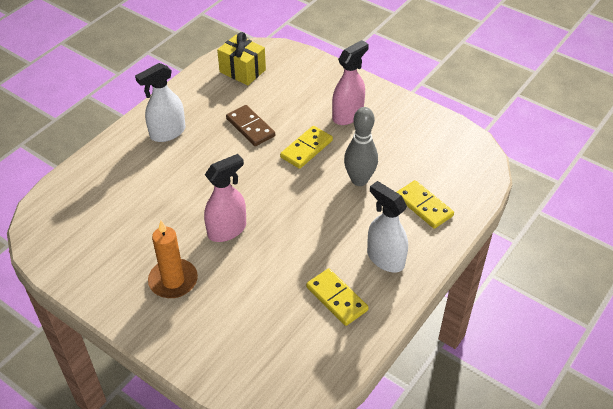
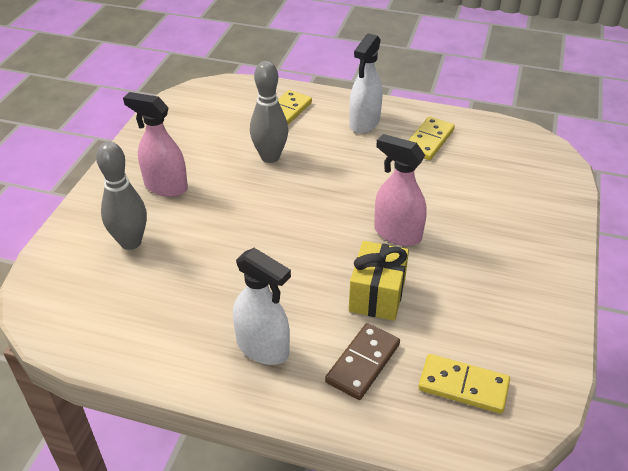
camera: 110 degrees left, 5 degrees down
orange candle [148,221,198,298] -> none
yellow gift [217,32,266,85] -> yellow gift moved to [349,241,409,321]
brown domino [226,105,275,146] -> brown domino moved to [325,323,400,400]
yellow domino [280,126,333,169] -> yellow domino moved to [418,354,510,414]
none -> grey bowling pin [96,141,147,250]

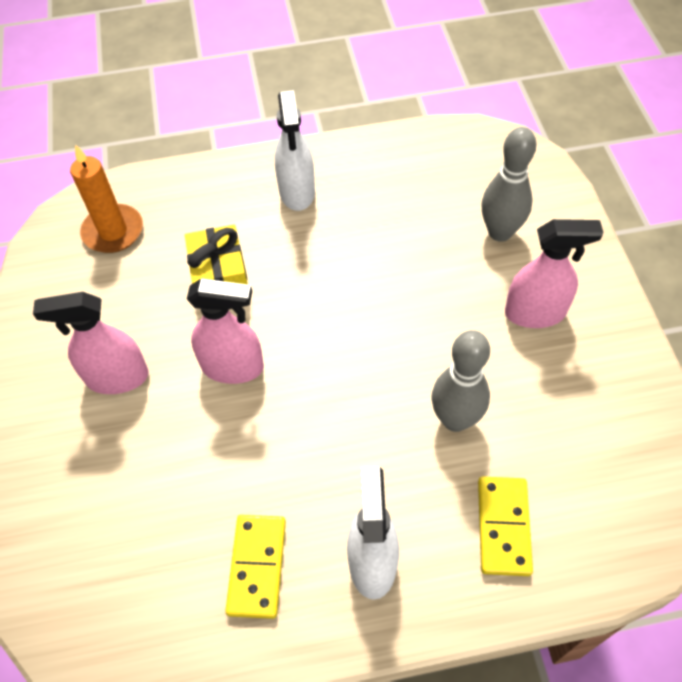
camera: 155 degrees right, 15 degrees up
white spray bottle [233,248,291,365] -> white spray bottle turned 105 degrees counterclockwise [275,90,315,211]
brown domino [325,323,400,400] -> none
yellow domino [418,354,510,414] -> orange candle [70,144,143,253]
none -> pink spray bottle [33,292,149,394]

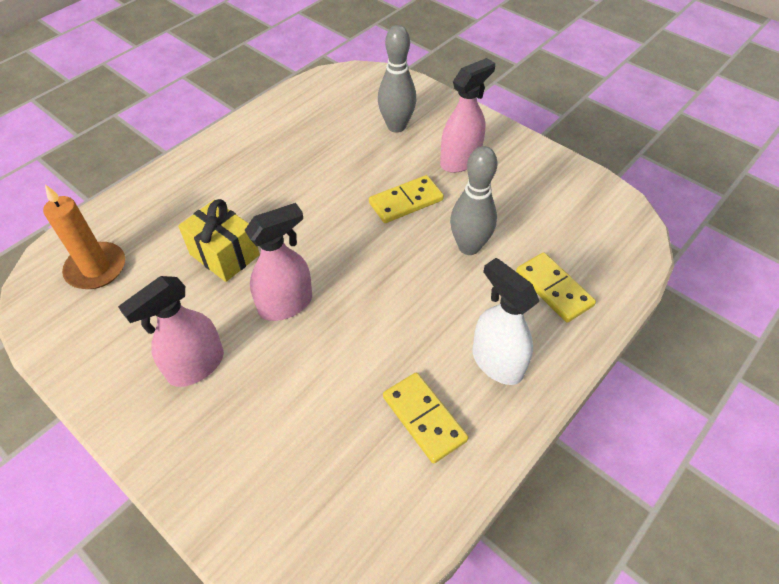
camera: 40 degrees left, 5 degrees down
white spray bottle [275,90,315,211] -> none
none -> yellow domino [369,175,444,223]

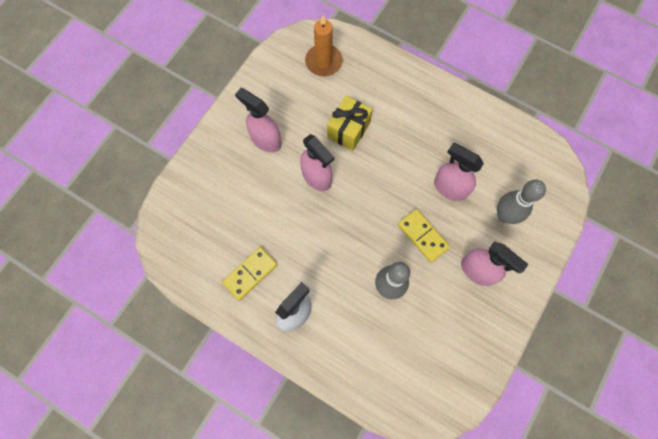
camera: 80 degrees right, 20 degrees up
yellow domino [516,252,596,323] -> none
none -> pink spray bottle [434,143,484,201]

